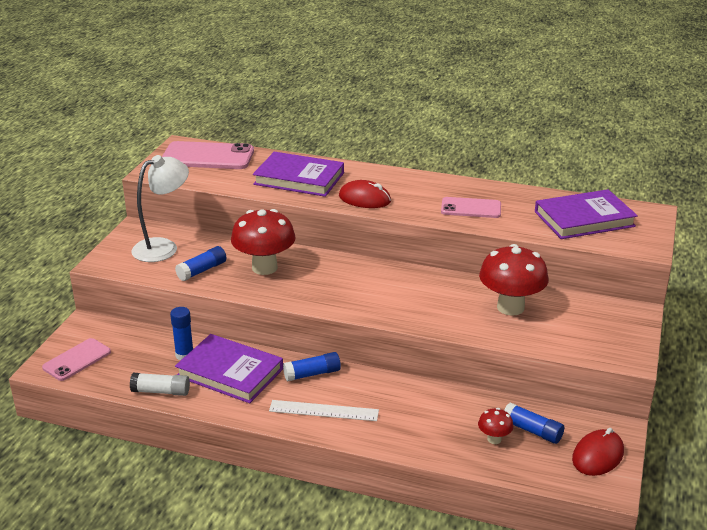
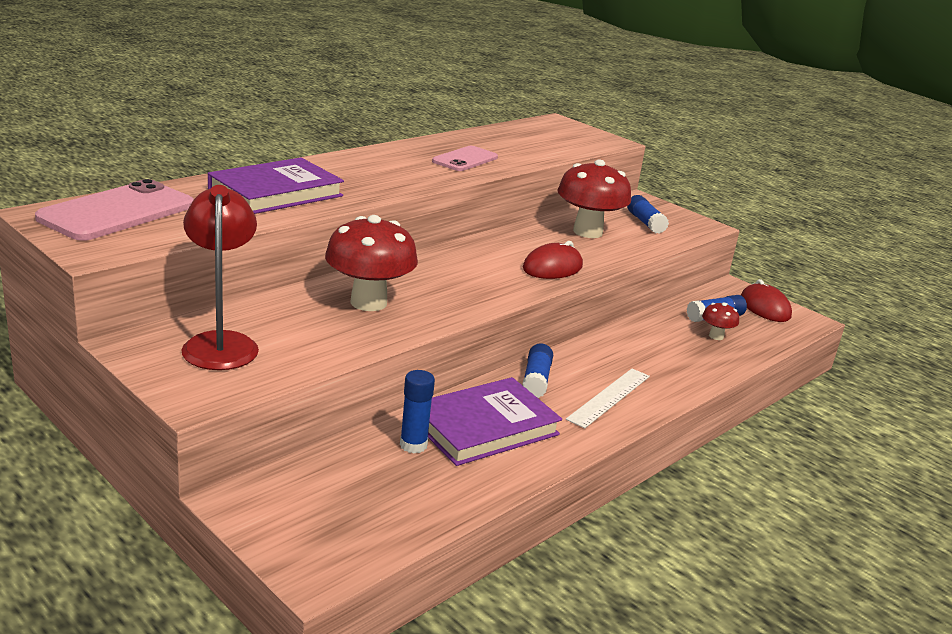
camera: 65 degrees left, 5 degrees down
pink phone [42,338,111,381] -> none
white glue stick [130,373,190,396] -> none
white lamp [131,155,189,262] -> red lamp [181,185,259,370]
blue glue stick [175,246,226,281] -> blue glue stick moved to [627,195,669,234]
red mouse [339,180,391,208] -> red mouse moved to [523,241,583,279]
purple book [535,189,638,239] -> none

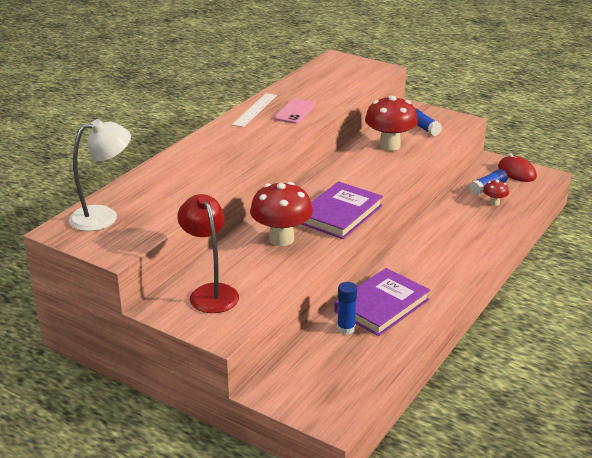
camera: 10 degrees left, 5 degrees up
pink phone [35,179,194,241] -> white lamp [69,119,131,231]
purple book [208,157,344,214] -> purple book moved to [301,181,383,239]
blue glue stick [522,343,553,398] -> none
red mouse [523,241,583,279] -> none
white ruler [566,369,650,428] -> white ruler moved to [232,93,277,127]

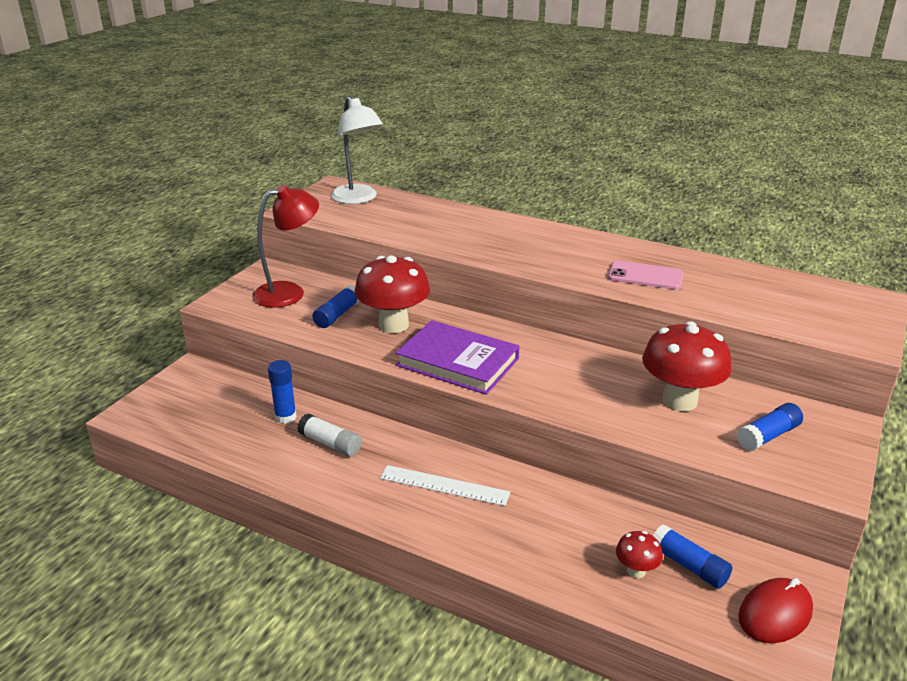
camera: 85 degrees right, 0 degrees up
white ruler [232,93,277,127] -> white ruler moved to [380,465,511,506]
purple book [334,268,430,336] -> white glue stick [297,413,362,457]
none -> blue glue stick [312,285,359,328]

